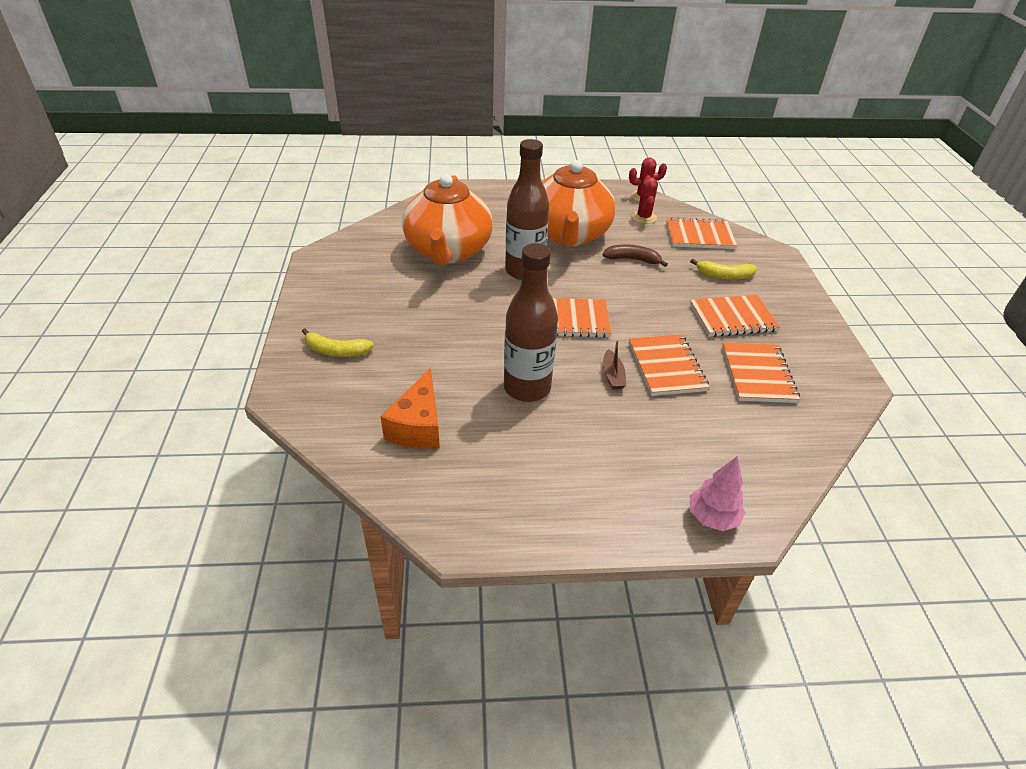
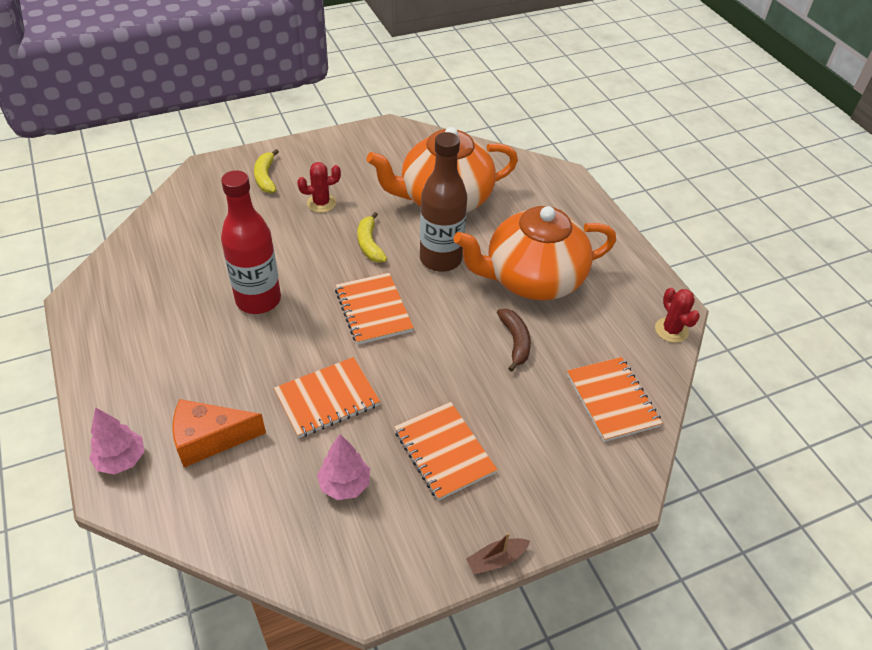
camera: 70 degrees right, 5 degrees up
orange cheese [381,367,440,449] -> orange cheese moved to [172,399,266,467]
brown bottle [504,243,558,402] -> red bottle [221,170,281,314]
brown boat [603,340,626,389] -> brown boat moved to [466,533,530,574]
red cactus [631,175,658,224] -> red cactus moved to [297,162,341,213]
yellow banana [690,259,757,280] -> yellow banana moved to [358,212,387,263]
orange notebook [722,342,800,403] -> pink tree [317,434,370,500]

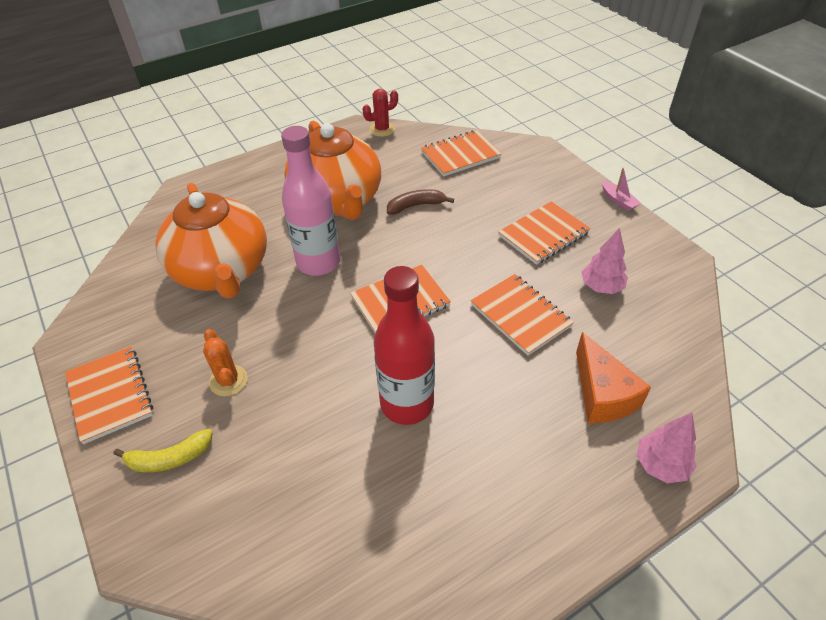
camera: 95 degrees left, 0 degrees up
red cactus [297,162,341,213] -> orange cactus [203,329,248,396]
yellow banana [358,212,387,263] -> none
brown bottle [420,132,467,272] -> pink bottle [281,126,340,276]
brown boat [466,533,530,574] -> pink boat [602,168,641,211]
none -> orange notebook [65,347,153,444]

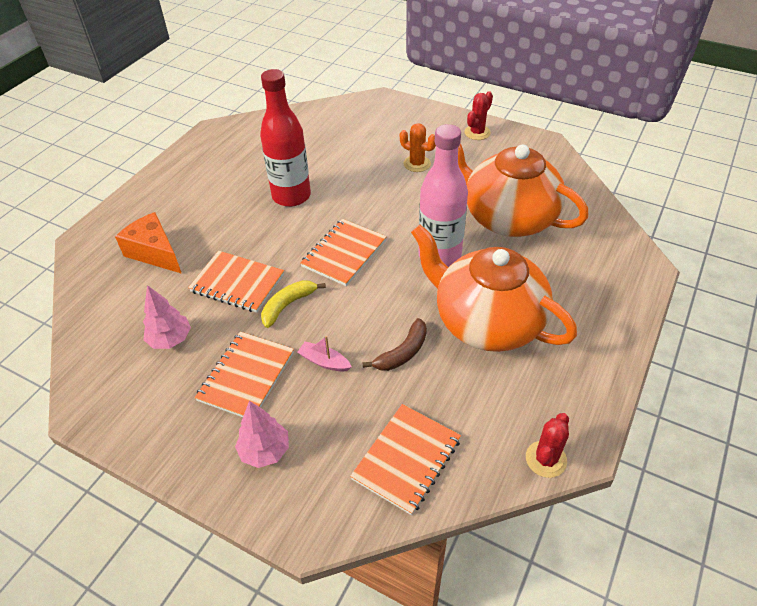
camera: 150 degrees right, 0 degrees up
orange notebook [65,347,153,444] -> red cactus [464,91,493,140]
yellow banana [113,429,213,472] -> yellow banana moved to [261,280,326,328]
pink boat [602,168,641,211] -> pink boat moved to [297,336,351,372]
pink tree [637,413,697,483] -> pink tree moved to [235,401,289,468]

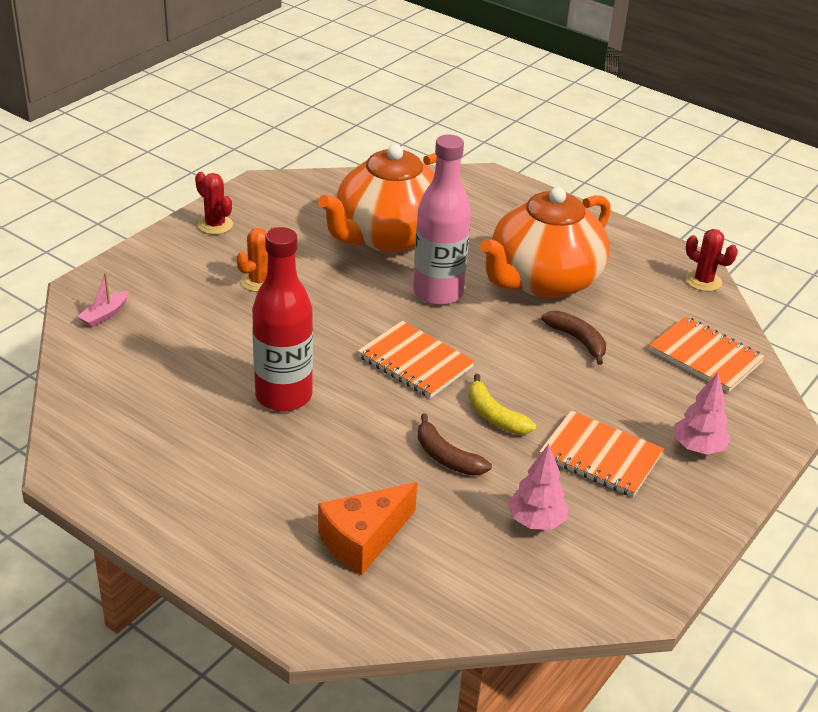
camera: 85 degrees left, 10 degrees down
orange notebook [188,251,284,313] -> brown banana [418,414,492,476]
pink boat [297,336,351,372] -> pink boat moved to [77,273,129,327]

